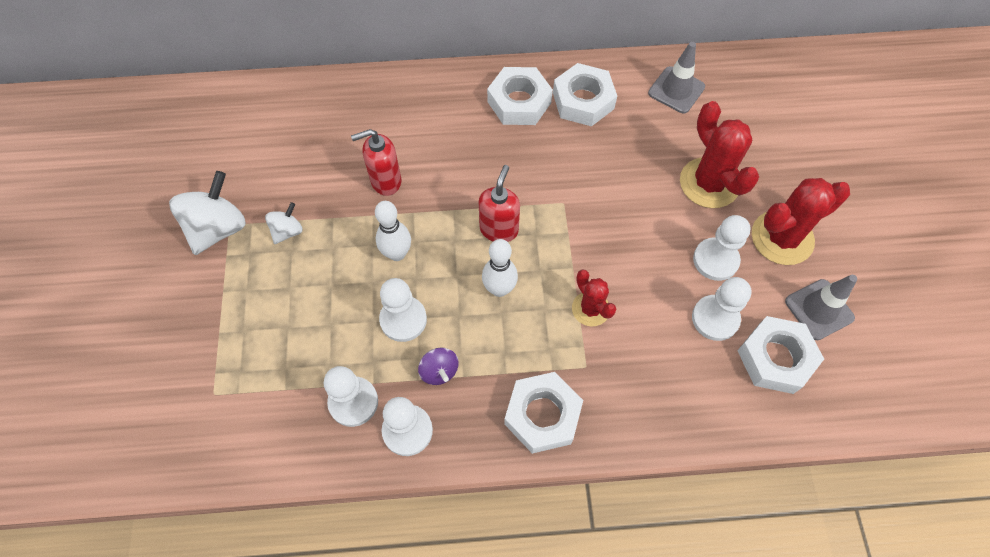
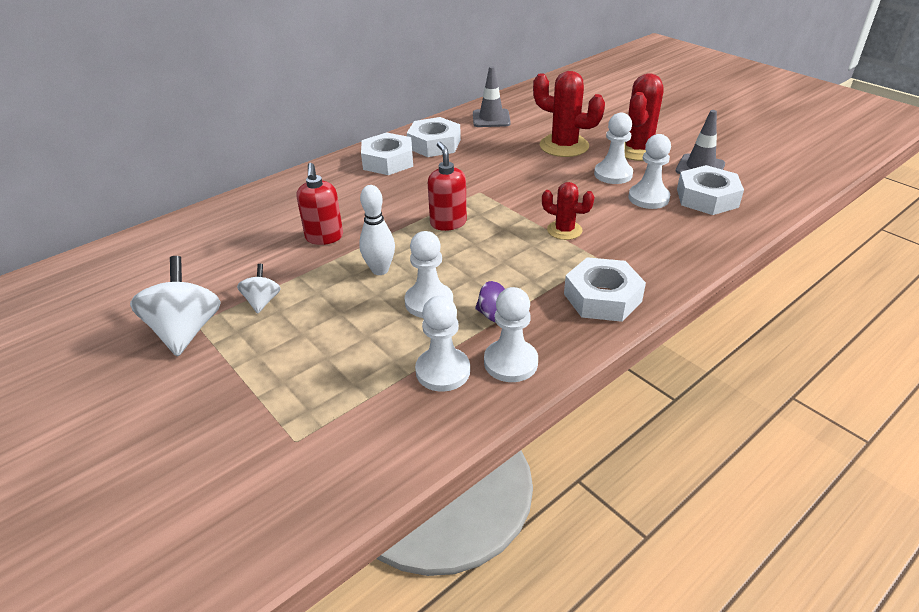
camera: 35 degrees left, 25 degrees down
red soap dispenser [351,129,401,196] -> red soap dispenser turned 45 degrees counterclockwise [296,163,343,245]
white bowling pin [482,239,518,297] -> none

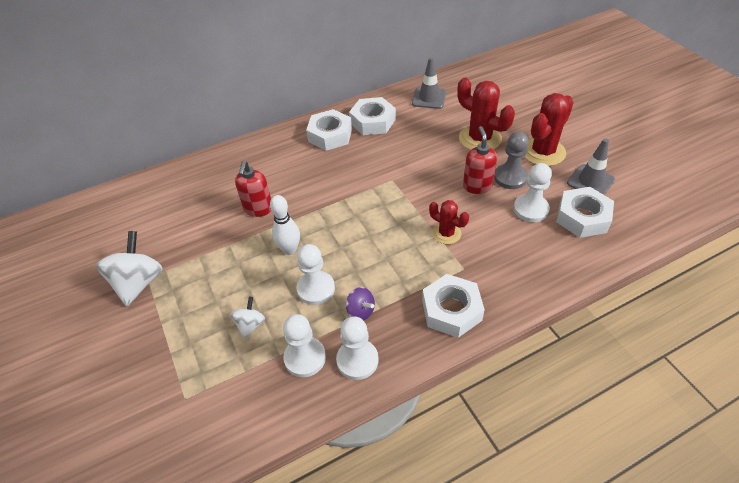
camera: 15 degrees right, 10 degrees up
white spinning top [237,264,281,314] -> white spinning top moved to [230,296,265,339]
red soap dispenser [428,142,467,231] -> red soap dispenser moved to [463,126,497,194]
white pawn [594,113,633,184] -> grey pawn [494,132,529,189]

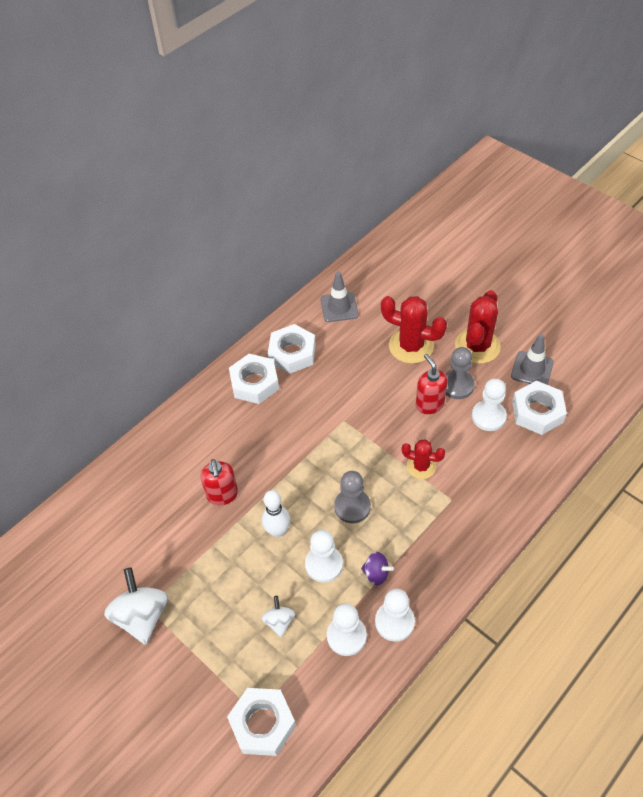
camera: 20 degrees left, 5 degrees up
white nut [422,274,485,338] -> white nut moved to [227,688,296,756]
none -> grey pawn [334,471,371,523]

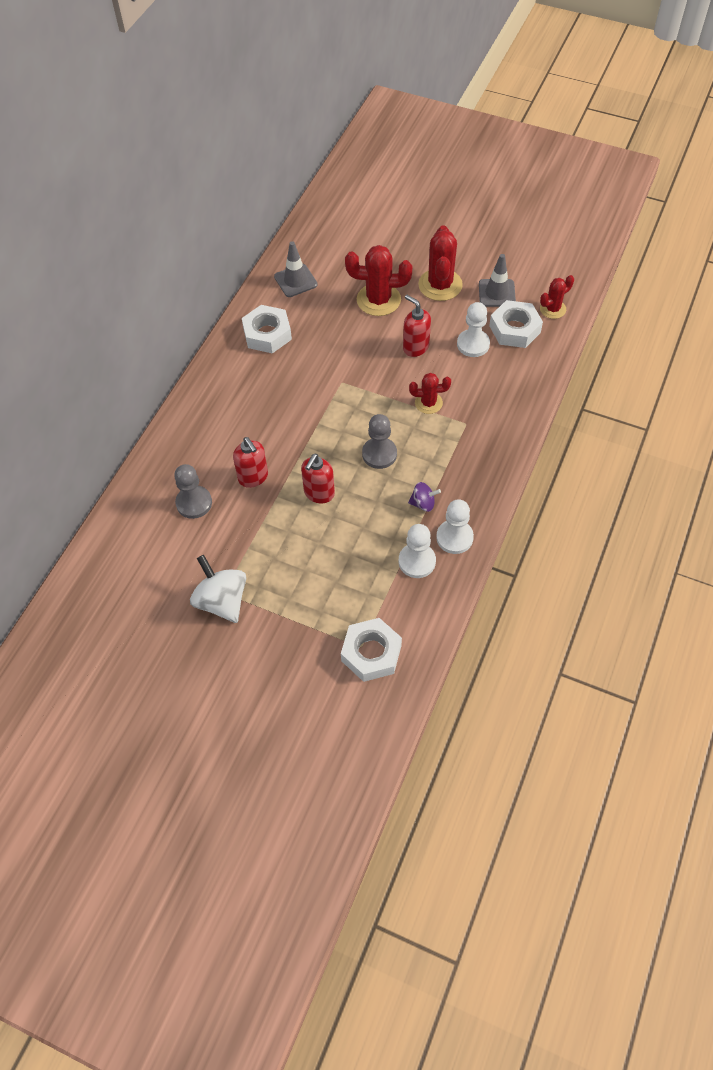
camera: 20 degrees left, 5 degrees up
white nut [229,354,279,404] -> none
white bowling pin [262,490,290,537] -> red soap dispenser [301,454,335,503]
white spinning top [262,596,295,637] -> none
white pawn [305,530,343,583] -> none
grey pawn [445,347,475,399] -> grey pawn moved to [174,464,212,519]
none -> red cactus [540,275,574,319]

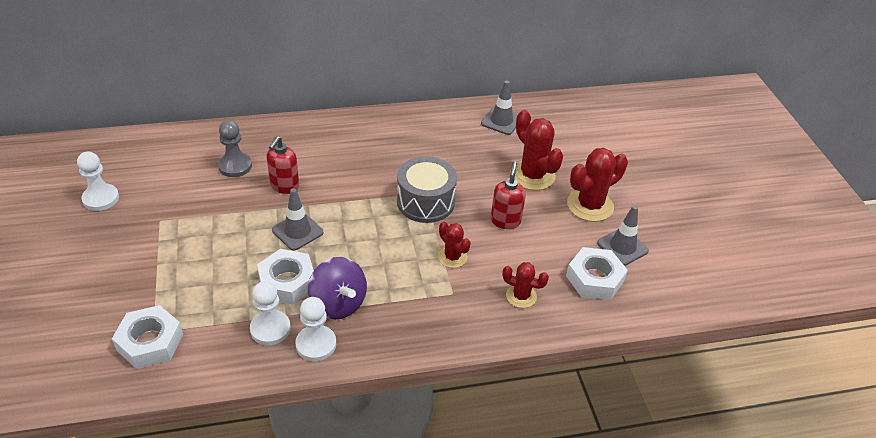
camera: 50 degrees right, 15 degrees down
white spinning top [190,555,246,623] -> none
white nut [242,305,292,353] -> white nut moved to [257,249,314,305]
red soap dispenser [301,454,335,503] -> grey traffic cone [272,188,323,251]
grey pawn [362,414,397,469] -> none
purple spinning top [408,482,441,512] -> purple spinning top [308,257,367,320], size x1.88
white pawn [457,302,490,357] -> white pawn moved to [77,151,119,211]
red cactus [540,275,574,319] -> red cactus moved to [502,262,549,308]
none -> grey drum [397,156,457,223]

